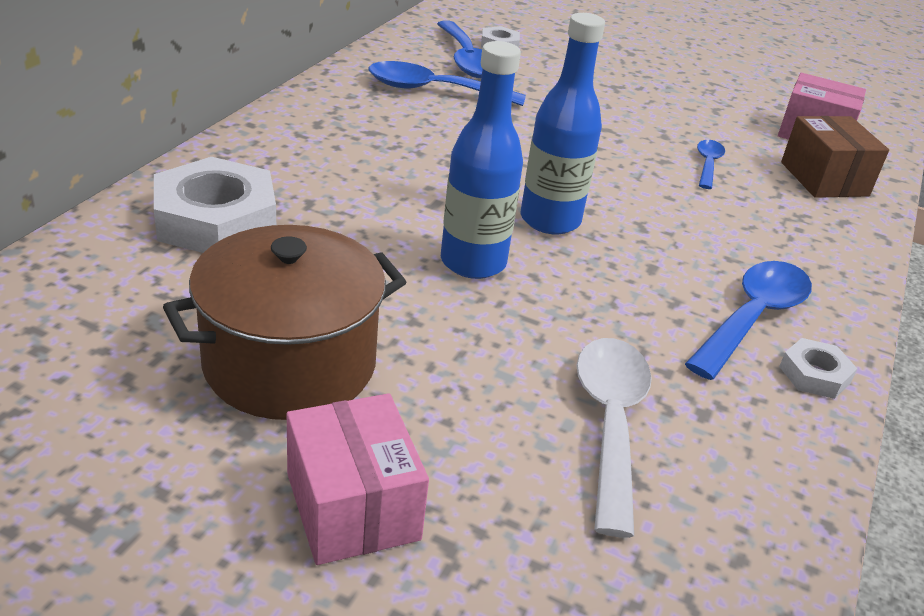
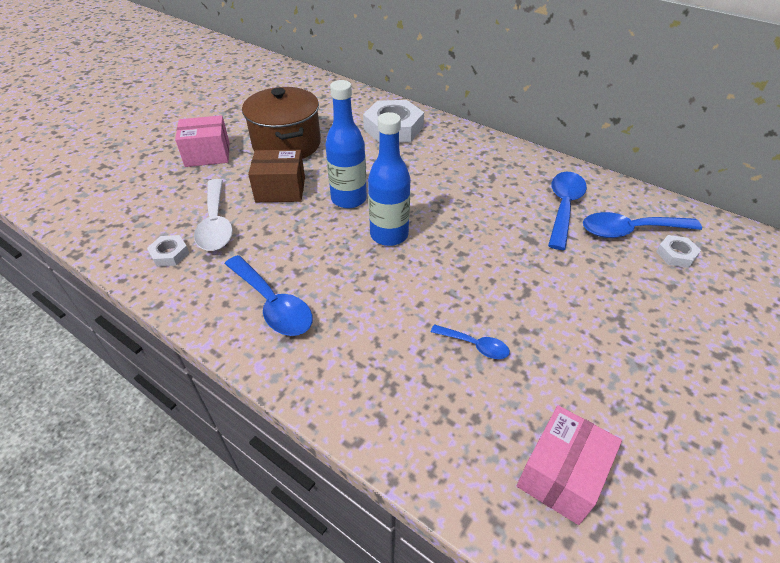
camera: 105 degrees right, 10 degrees up
white spoon [576,338,652,538] -> white spoon turned 60 degrees clockwise [194,179,233,251]
white nut [779,338,857,399] -> white nut moved to [147,235,189,267]
brown box [781,116,889,198] -> brown box moved to [248,150,305,202]

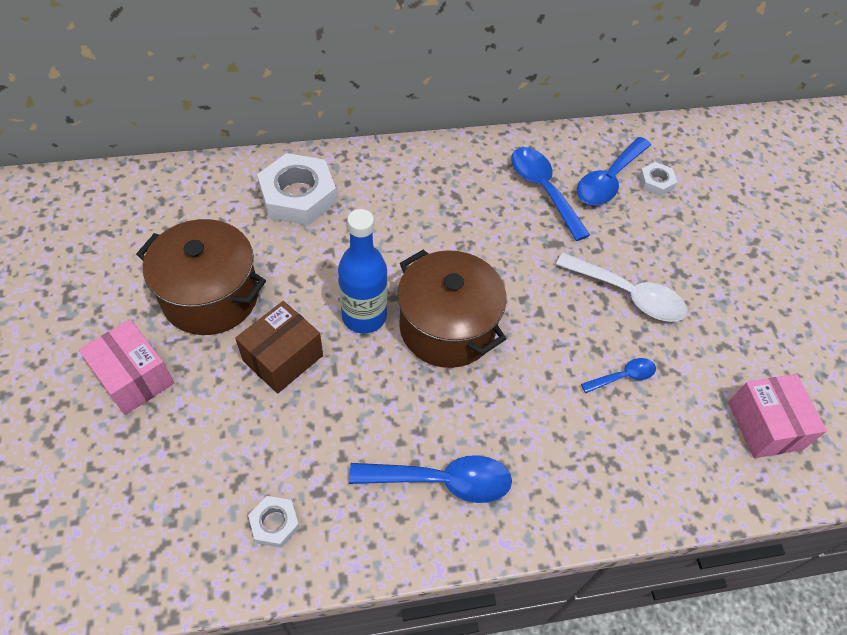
camera: 50 degrees left, 10 degrees up
pink box [175,115,230,167] -> pink box turned 75 degrees counterclockwise [79,319,174,415]
white spoon [194,179,233,251] -> white spoon moved to [556,253,687,322]
blue bottle [368,112,410,246] -> brown pot [398,250,506,368]

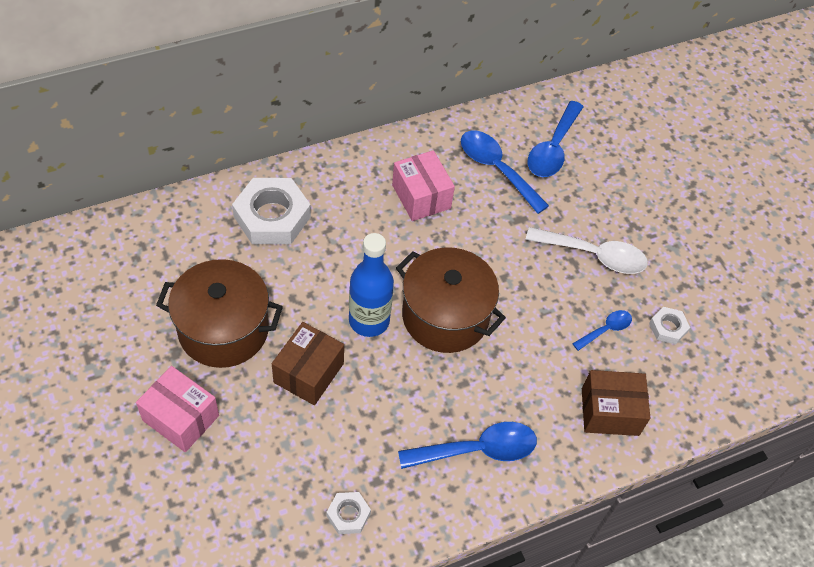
camera: 15 degrees left, 0 degrees up
white nut [639,162,677,196] -> white nut moved to [649,307,690,344]
pink box [728,374,827,458] -> pink box moved to [392,150,455,221]
none -> brown box [582,370,650,436]

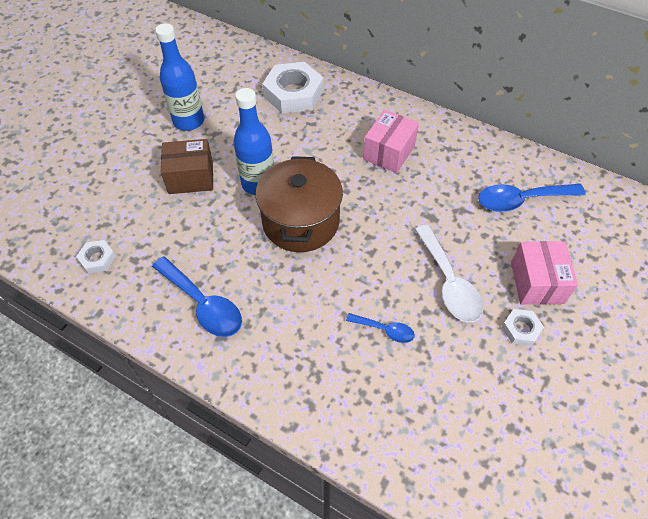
camera: 60 degrees right, 0 degrees up
pink box [136,366,219,452] -> pink box moved to [511,241,578,305]
brown pot [156,259,283,368] -> blue bottle [155,23,204,131]
blue spoon [461,130,549,214] -> none
brown box [582,370,650,436] -> none
white nut [649,307,690,344] -> white nut moved to [502,309,544,346]

